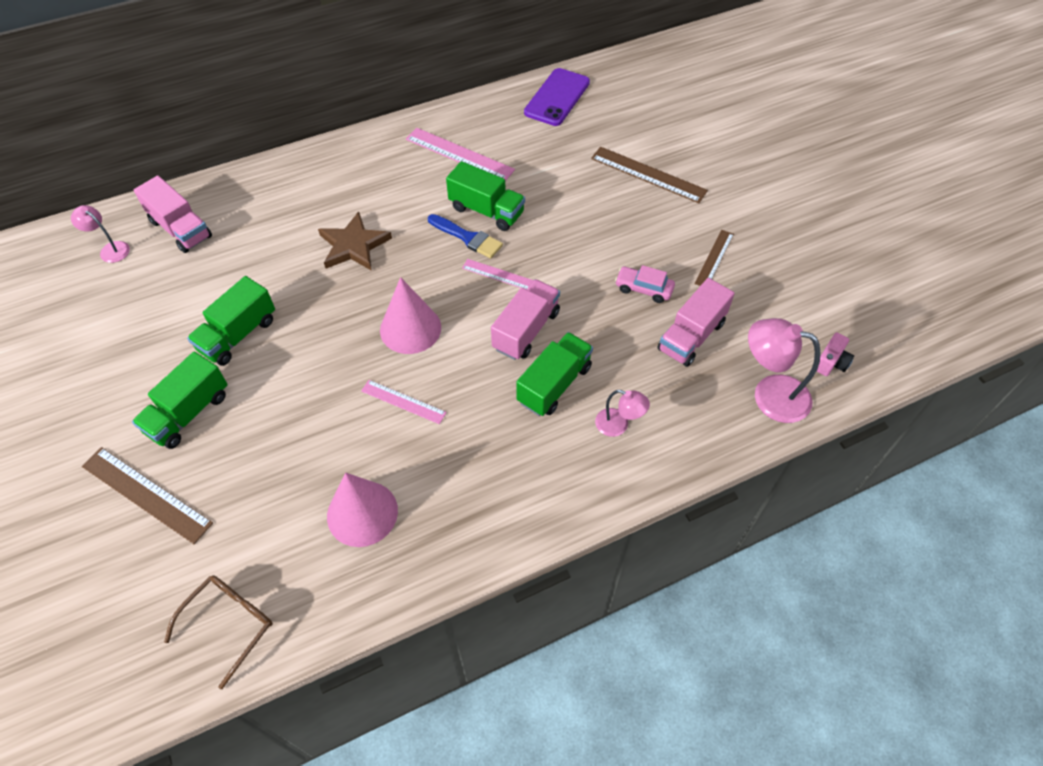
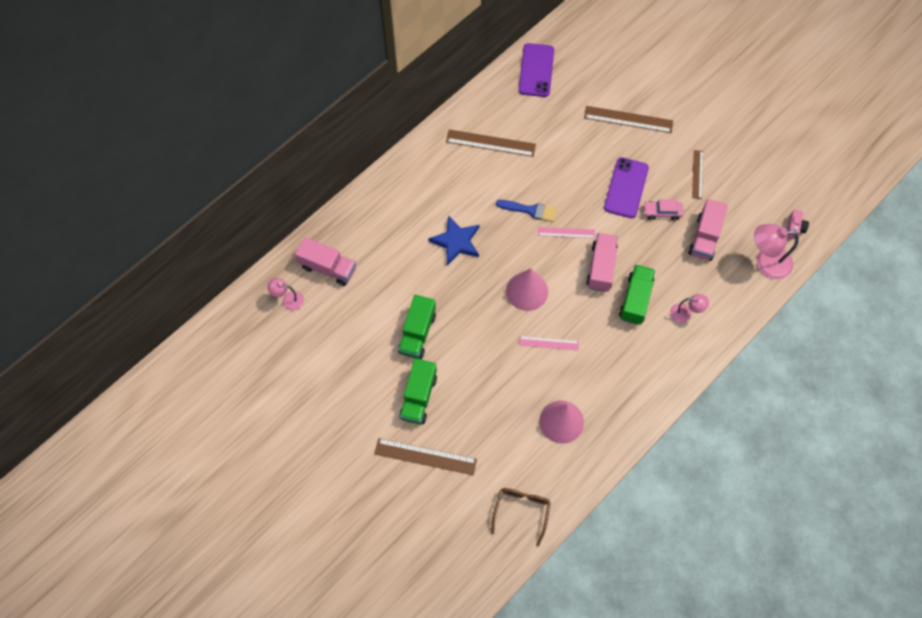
camera: 20 degrees left, 10 degrees up
brown star [318,211,392,271] -> blue star [428,215,479,266]
pink ruler [406,128,515,181] -> brown ruler [446,129,536,157]
green truck [446,161,525,231] -> none
none -> purple phone [604,157,649,218]

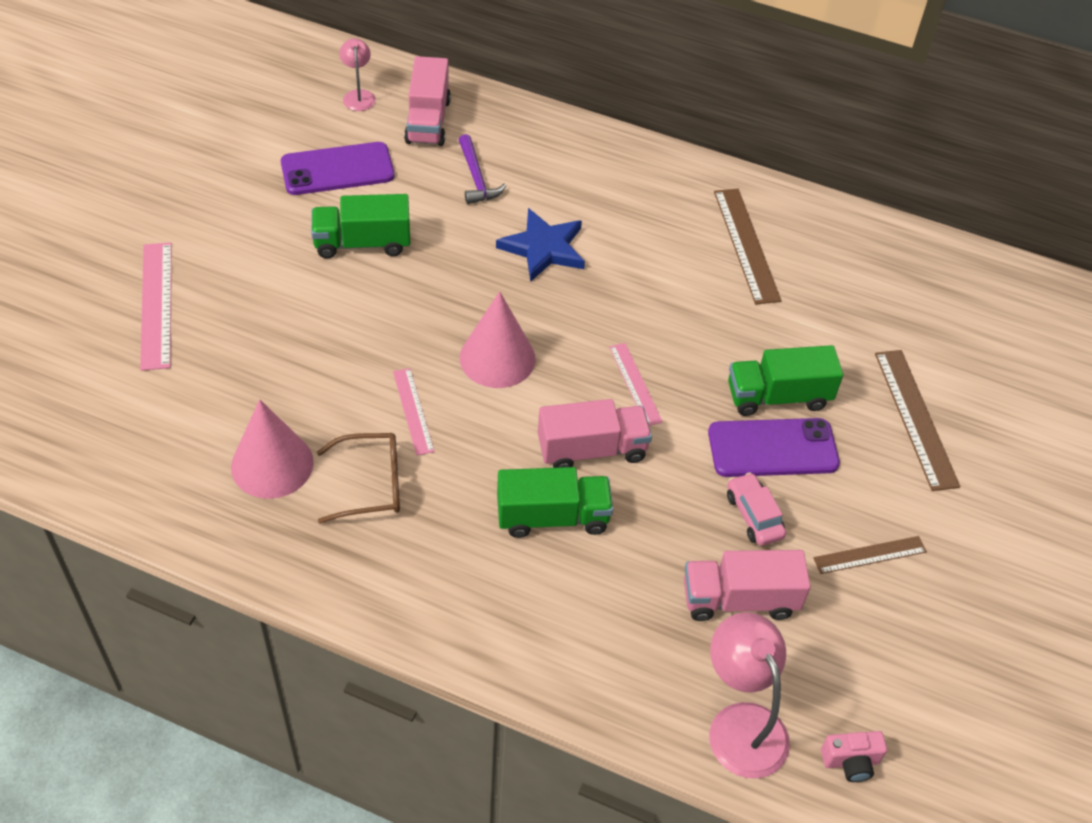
camera: 65 degrees right, 15 degrees down
brown ruler [374,438,477,475] -> pink ruler [140,242,172,371]
green truck [399,358,437,424] -> green truck moved to [728,345,843,416]
brown glasses [491,488,551,546] -> brown glasses moved to [317,433,400,524]
blue brush [496,200,557,222] -> none
purple phone [519,43,554,97] -> purple phone moved to [281,142,394,195]
pink lamp [670,294,709,323] -> none
none -> purple hammer [459,134,506,204]

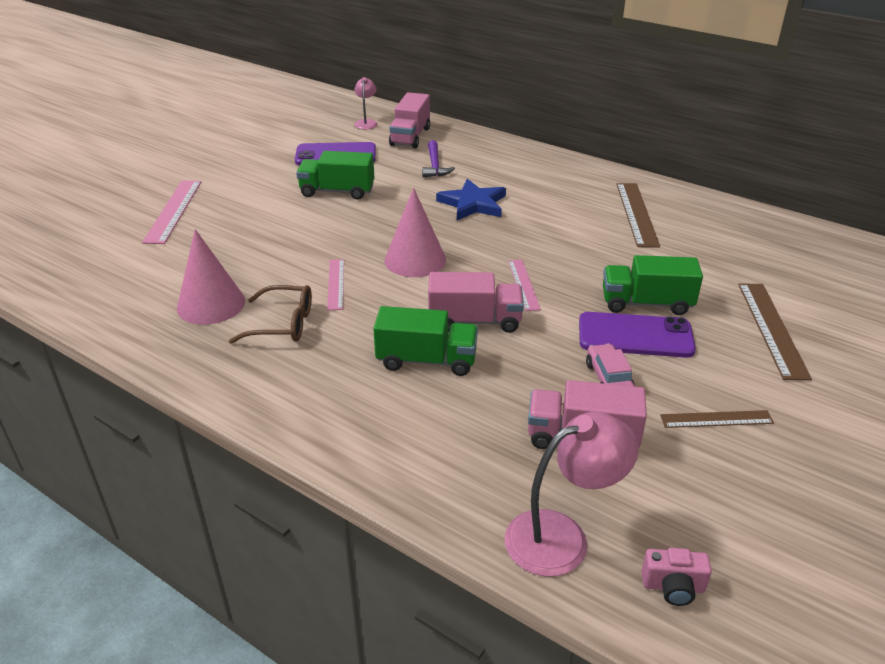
camera: 15 degrees right, 15 degrees down
pink lamp [709,612,790,779] -> pink lamp turned 75 degrees clockwise [505,412,639,577]

